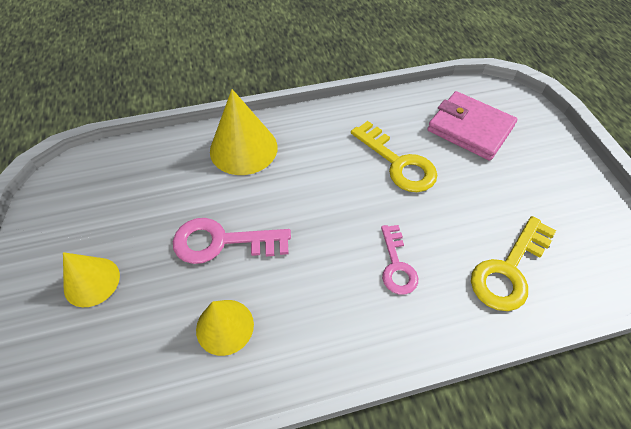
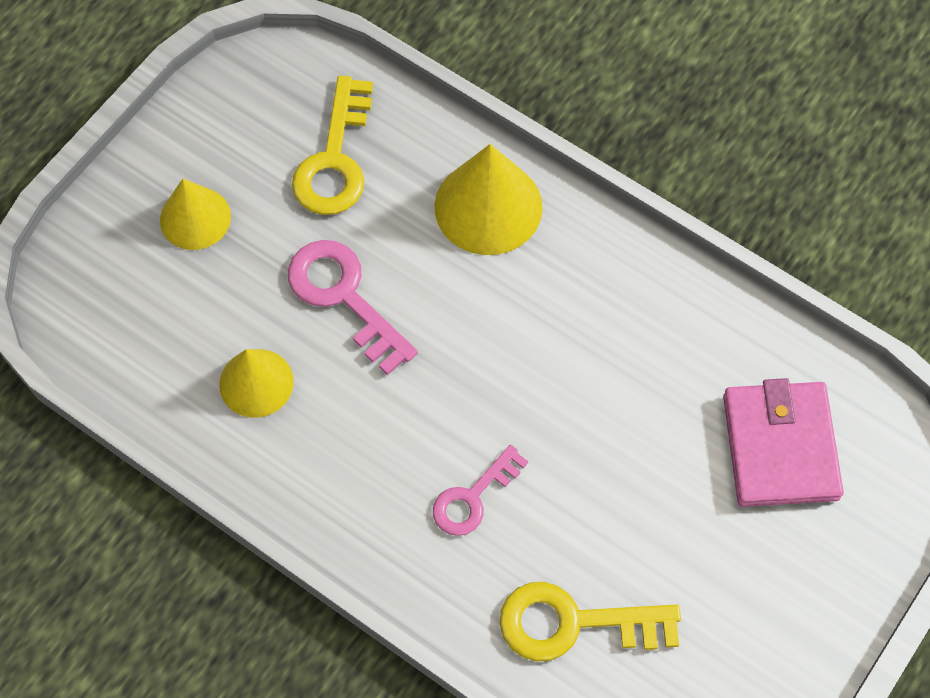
camera: 50 degrees right, 10 degrees up
yellow key [351,121,437,192] -> yellow key moved to [292,76,373,215]

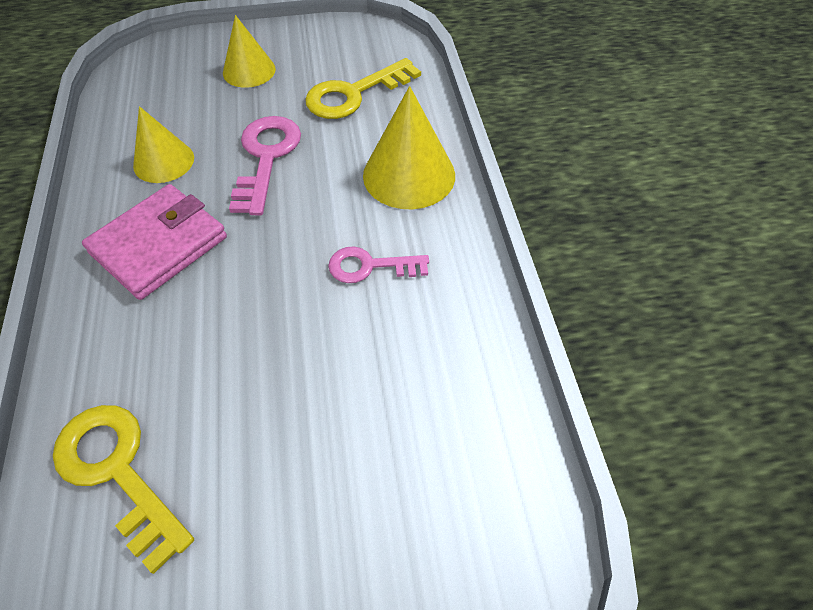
camera: 45 degrees right, 10 degrees down
pink key [433,445,528,536] -> pink key moved to [328,247,429,283]
pink wallet [723,378,844,507] -> pink wallet moved to [82,184,227,300]

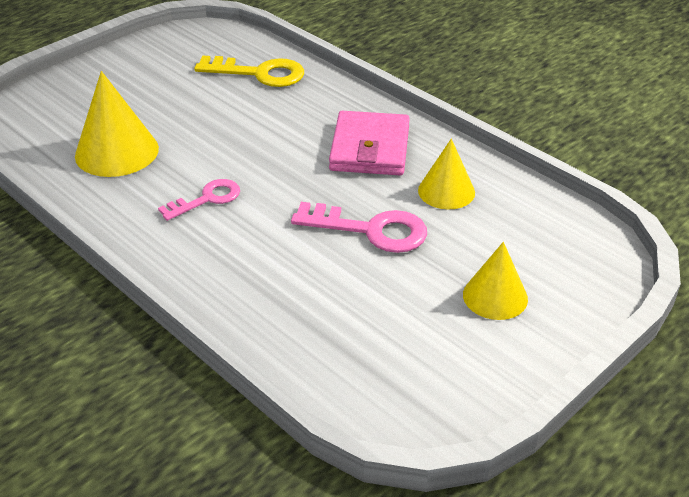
camera: 145 degrees right, 15 degrees down
pink key [229,116,301,215] -> pink key turned 45 degrees counterclockwise [291,202,427,253]
yellow key [305,58,421,119] -> none
yellow cone [363,86,455,209] -> yellow cone moved to [75,71,159,177]

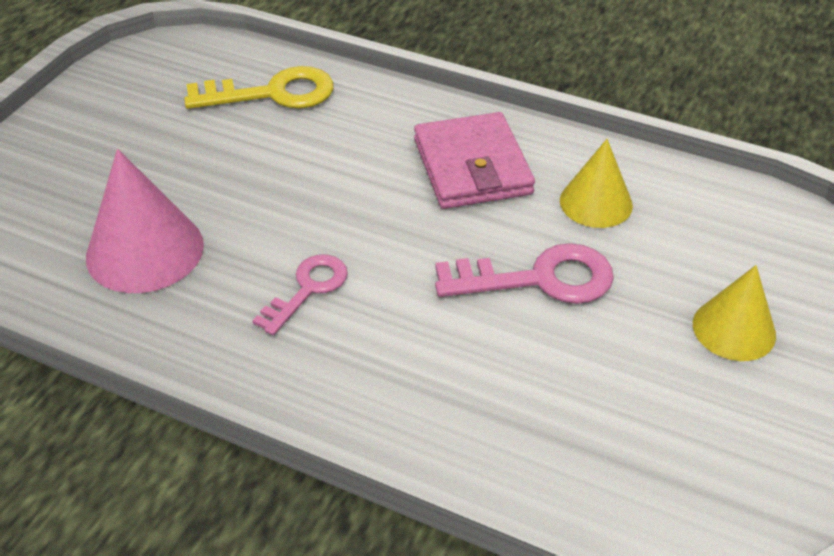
camera: 20 degrees left, 5 degrees up
yellow cone [75,71,159,177] -> pink cone [86,149,204,293]

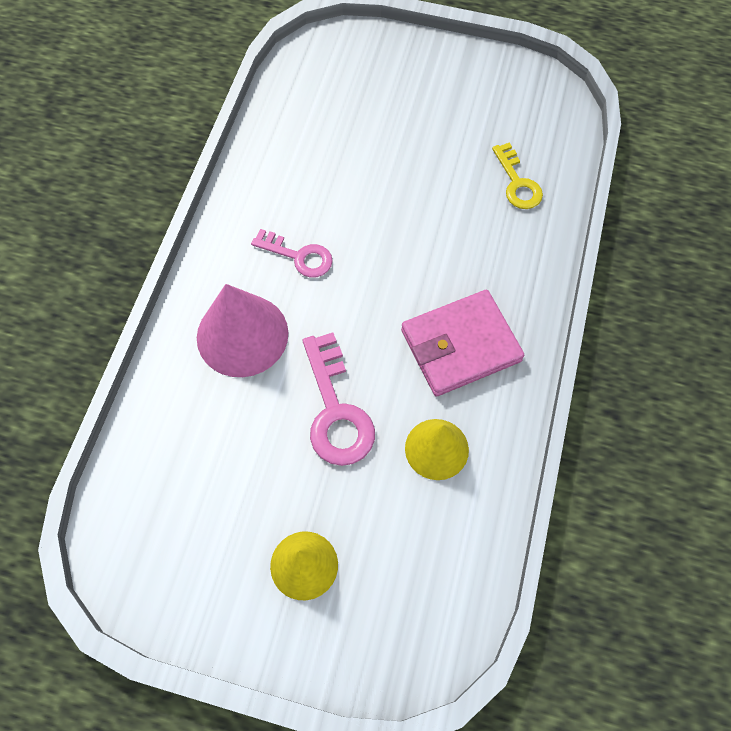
camera: 80 degrees right, 20 degrees up
pink cone [86,149,204,293] -> pink cone moved to [197,284,289,377]
yellow key [184,66,334,109] -> yellow key [492,143,543,209], size x0.65

